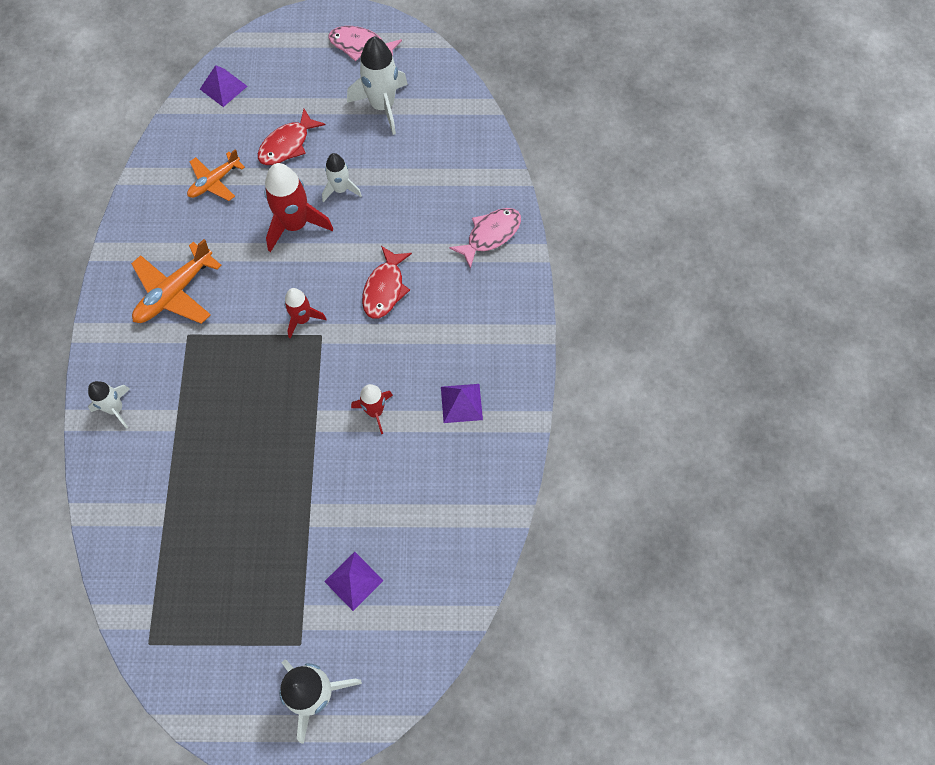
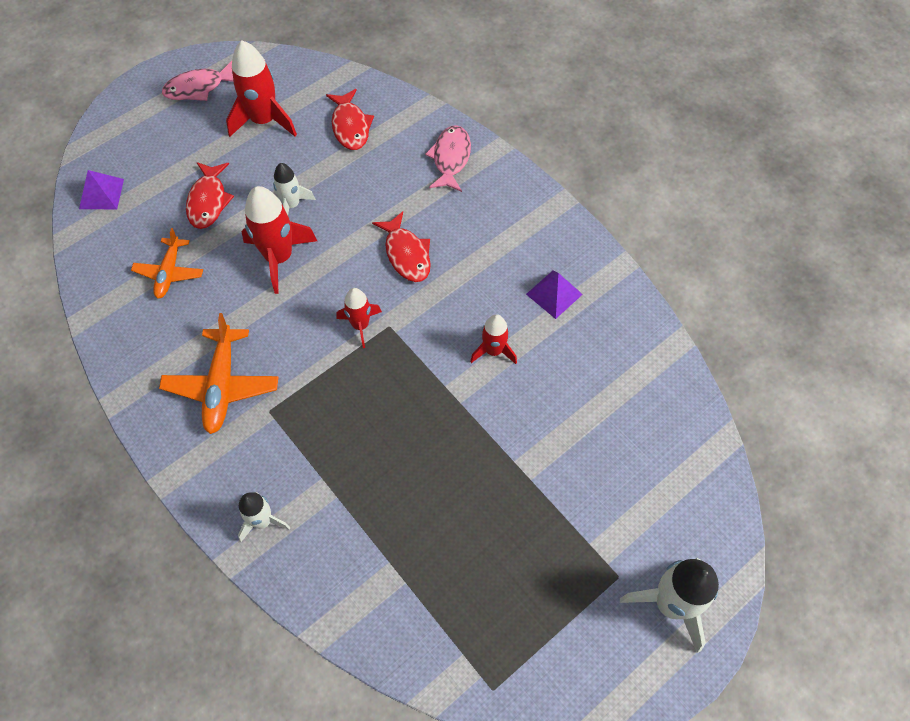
camera: 40 degrees left, 5 degrees down
purple pyramid [324,552,384,611] -> none
white rocket [347,37,408,135] -> red rocket [226,41,297,137]
none -> red fish [326,89,374,150]

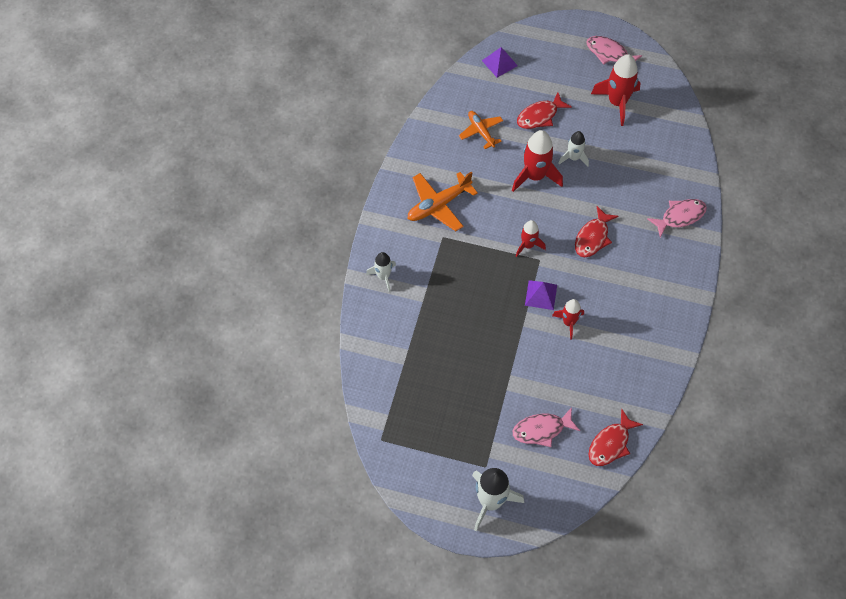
camera: 55 degrees right, 0 degrees up
orange plane [131,228,203,299] -> orange plane turned 90 degrees clockwise [459,111,503,149]
red fish [326,89,374,150] -> red fish moved to [588,409,643,466]
purple pyramid [526,271,583,319] -> purple pyramid moved to [525,280,557,310]
none -> pink fish [513,407,580,447]

